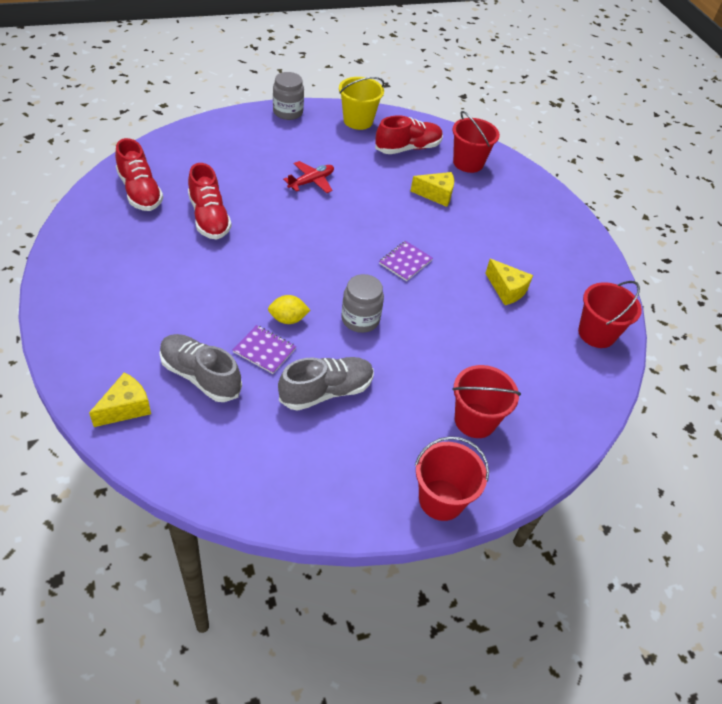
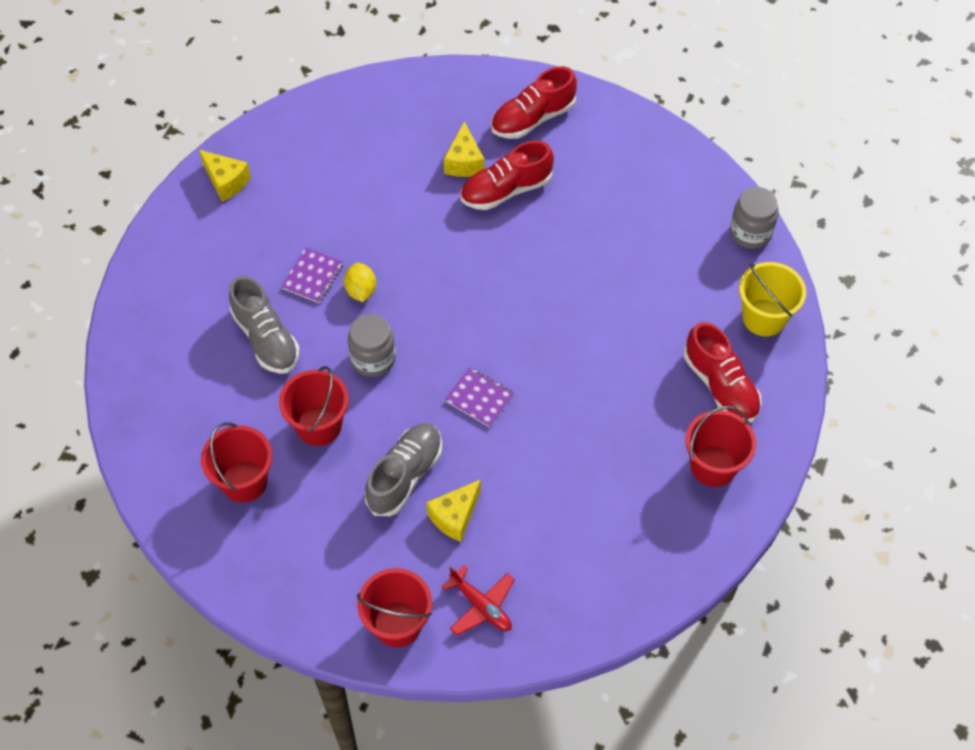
camera: 90 degrees right, 10 degrees up
grey shoe [159,334,242,402] -> grey shoe moved to [365,423,442,516]
red plane [283,161,334,193] -> red plane moved to [442,565,515,636]
yellow cheese [411,172,454,207] -> yellow cheese moved to [444,121,484,177]
red bucket [415,436,489,521] -> red bucket moved to [279,366,349,446]

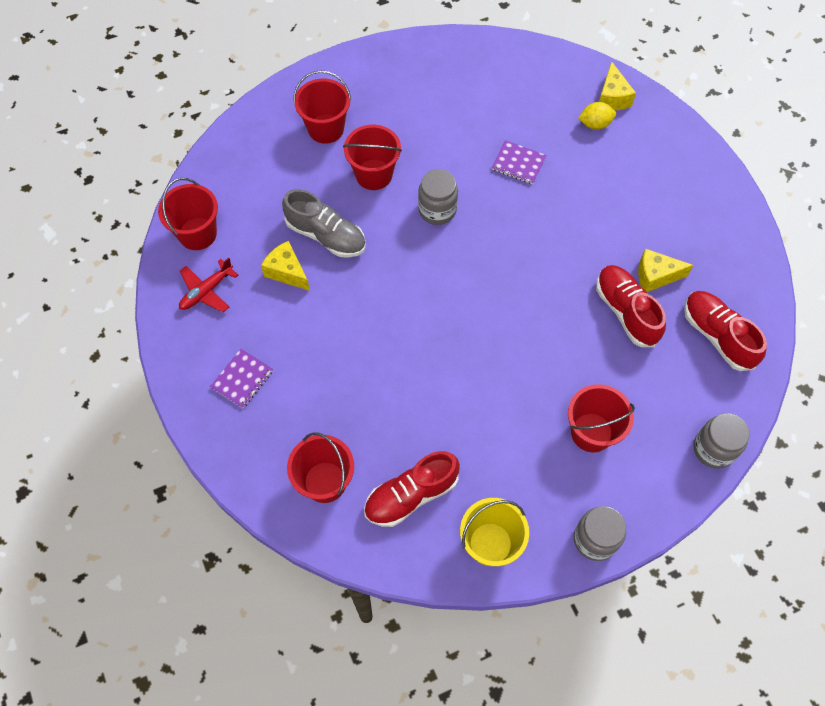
camera: 90 degrees right, 5 degrees up
yellow cheese [199,150,251,202] -> yellow cheese turned 45 degrees counterclockwise [599,61,636,110]
grey shoe [229,276,299,374] -> none
yellow lemon [344,263,376,302] -> yellow lemon moved to [578,102,616,130]
purple notebook [444,367,515,427] -> purple notebook moved to [210,349,273,408]
none -> red bucket [568,384,635,452]
none -> grey jar [693,413,750,469]

